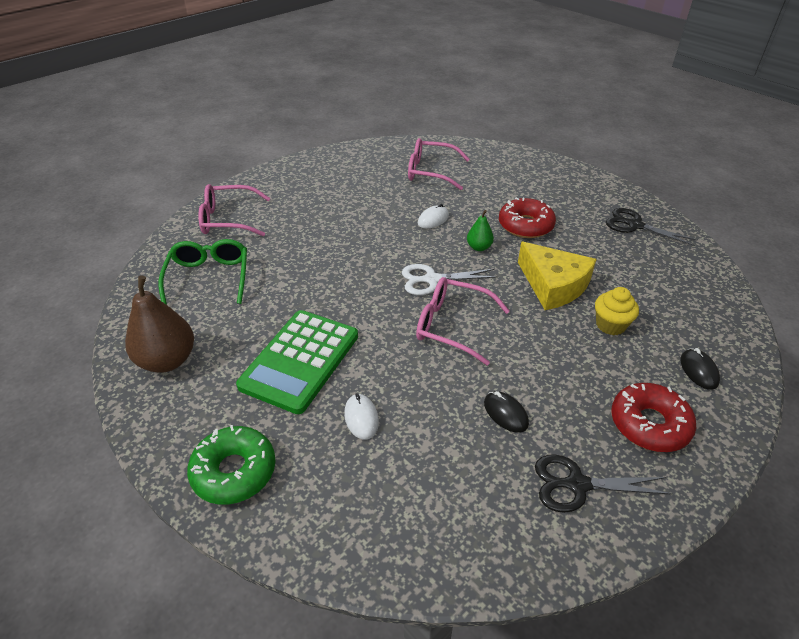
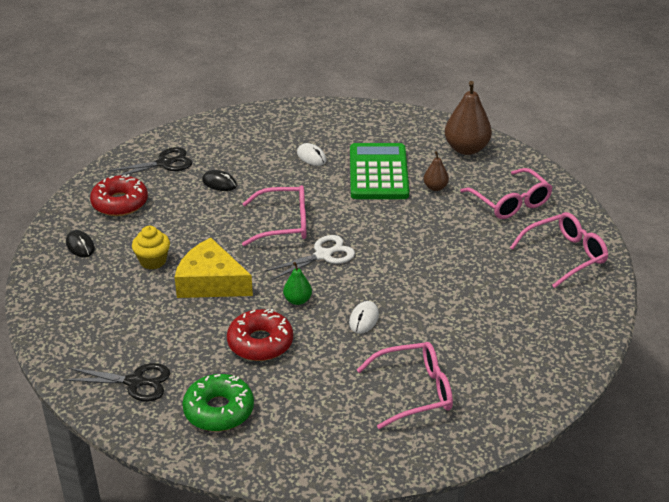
camera: 155 degrees right, 5 degrees down
green glasses [159,239,247,305] -> pink glasses [460,168,553,219]
green donut [187,425,276,505] -> green donut moved to [182,374,254,431]
none -> brown pear [424,151,449,191]

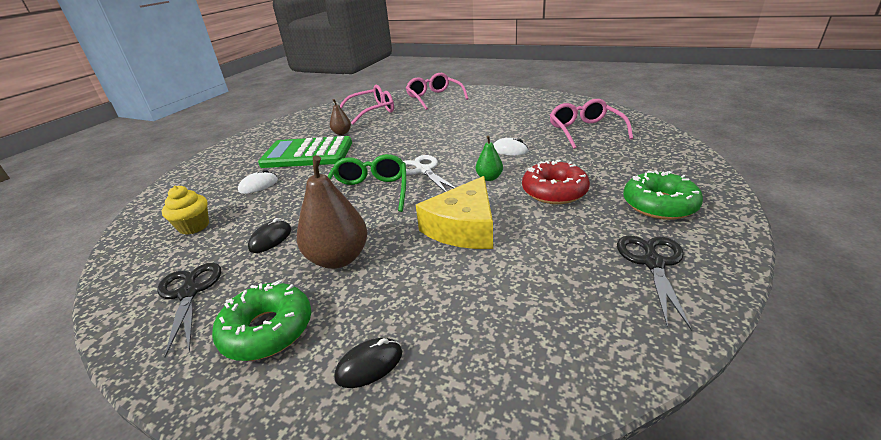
camera: 85 degrees left, 5 degrees down
red donut [90,174,148,216] -> green donut [212,280,311,361]
yellow cupcake [132,226,170,269] -> yellow cupcake moved to [162,186,209,235]
pink glasses [242,185,307,246] -> green glasses [327,154,406,212]
brown pear [445,81,492,155] -> brown pear moved to [297,155,368,269]

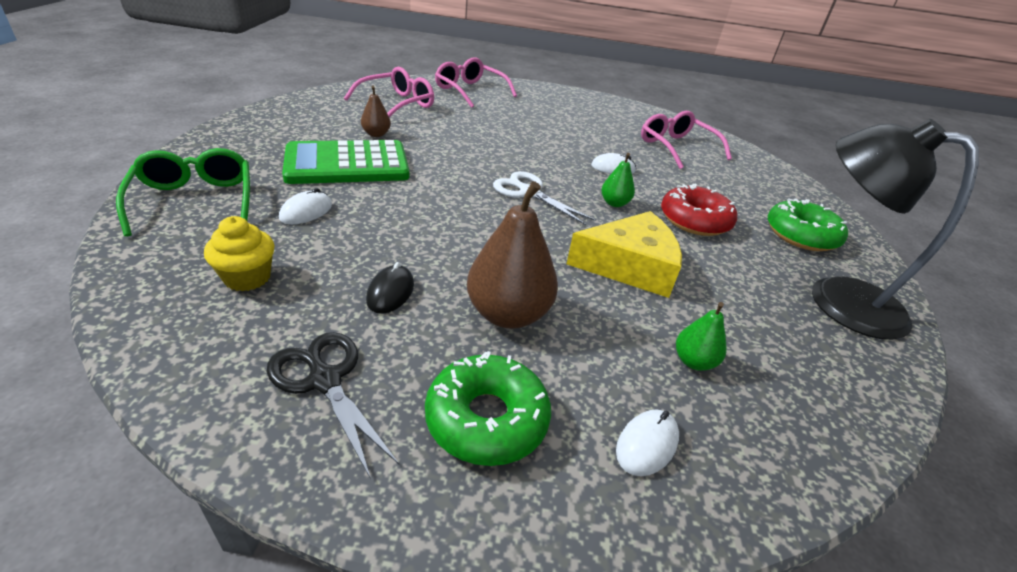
camera: 25 degrees left, 5 degrees up
green glasses [327,154,406,212] -> green glasses moved to [116,148,250,237]
black mouse [334,338,402,388] -> white mouse [616,409,679,476]
yellow cheese [416,176,493,249] -> yellow cheese turned 105 degrees counterclockwise [567,211,682,298]
black scissors [617,236,692,331] -> black lamp [812,119,979,340]
none -> green pear [676,302,727,371]

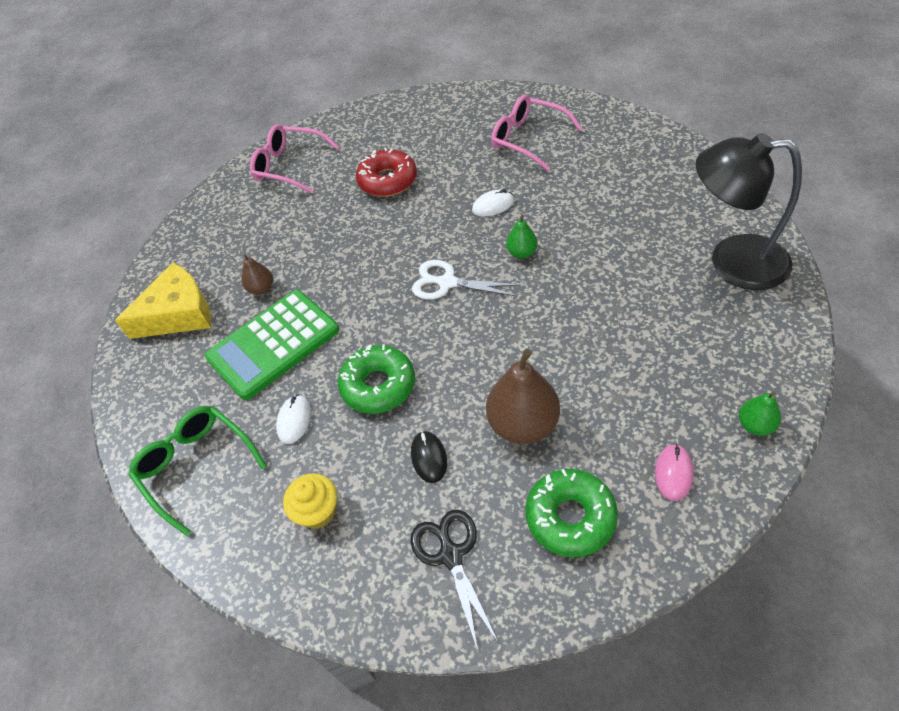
camera: 15 degrees left, 15 degrees up
black scissors [267,332,400,479] -> black scissors turned 45 degrees clockwise [411,510,498,650]
pink glasses [344,67,434,118] -> none
yellow cheese [567,211,682,298] -> yellow cheese moved to [115,263,211,339]
white mouse [616,409,679,476] -> pink mouse [655,444,694,501]
red donut [661,184,737,236] -> red donut moved to [356,148,417,197]
green pear [676,302,727,371] -> green pear moved to [739,391,781,436]
green donut [768,198,848,251] -> green donut moved to [338,344,415,414]

